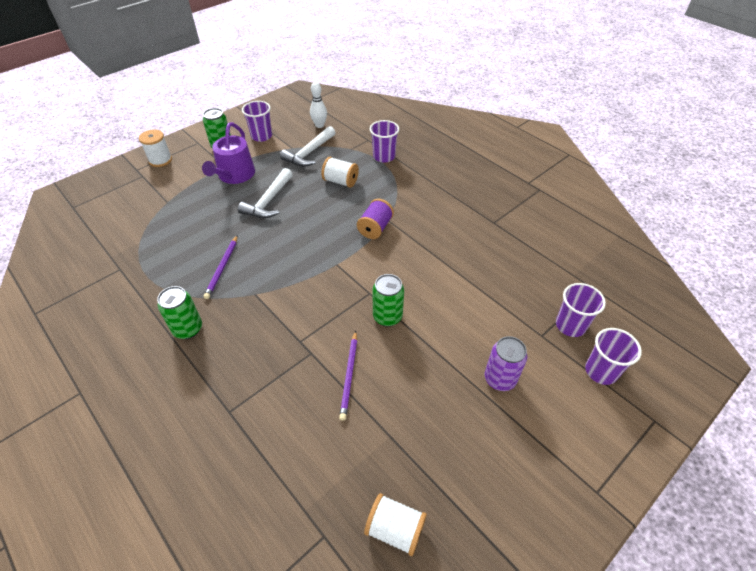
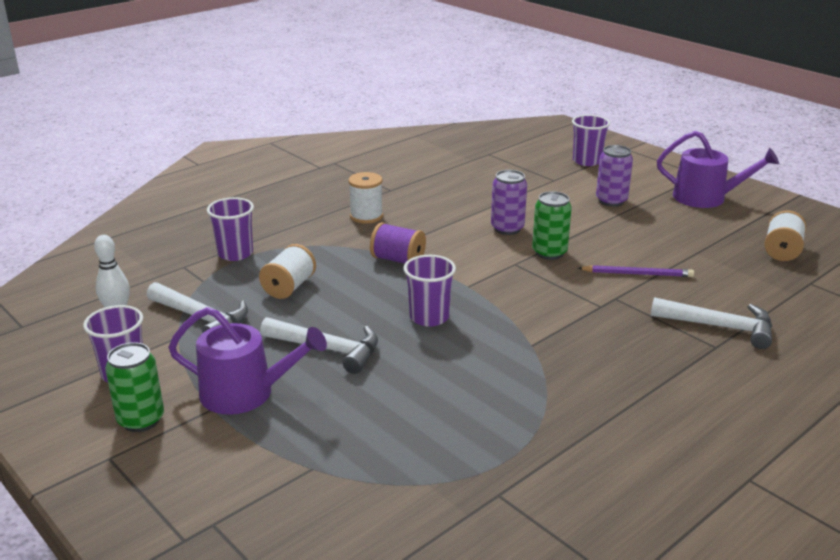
camera: 90 degrees left, 20 degrees down
white spool [139,129,172,167] -> white spool moved to [348,172,383,224]
green can [157,286,202,339] -> none
purple pencil [204,235,238,299] -> none
purple cup [556,283,606,337] -> purple cup moved to [403,255,456,327]
none -> purple can [491,170,527,235]
none -> white hammer [651,297,772,349]
none -> purple watering can [657,131,779,208]

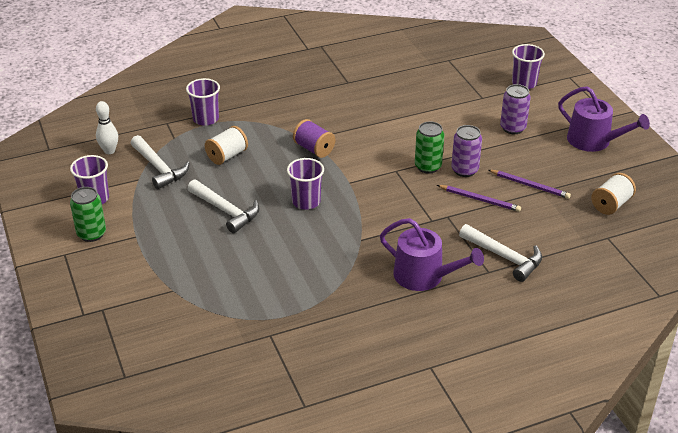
camera: 20 degrees right, 10 degrees up
purple watering can [168,307,327,415] -> purple watering can moved to [380,218,484,291]
white spool [348,172,383,224] -> none
purple can [491,170,527,235] -> purple can moved to [451,125,482,177]
none -> purple pencil [489,170,571,199]

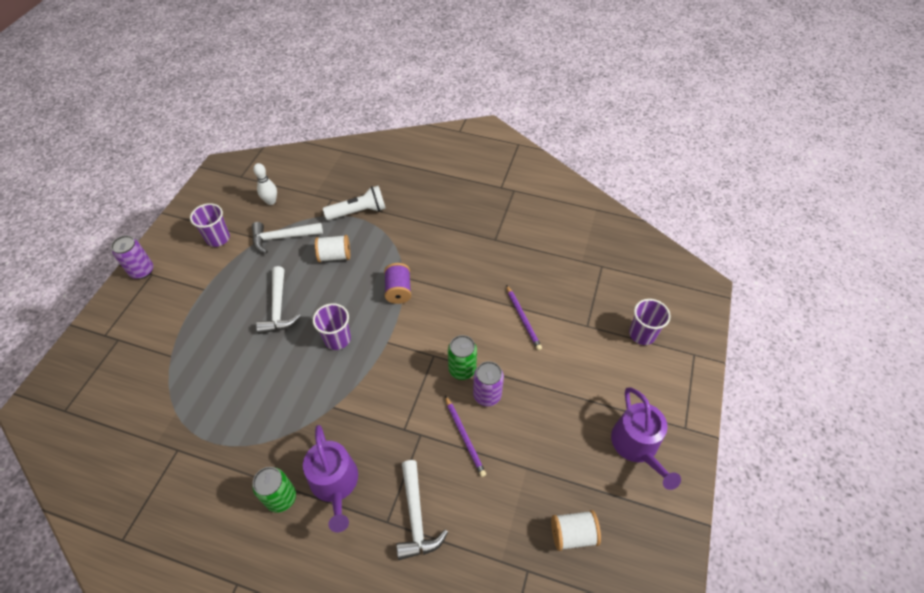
camera: 40 degrees right, 15 degrees up
green can [70,187,106,242] -> green can moved to [252,467,296,513]
white hammer [131,135,190,189] -> white hammer turned 75 degrees clockwise [252,222,323,254]
purple cup [186,78,220,126] -> white flashlight [323,185,386,220]
purple pencil [489,170,571,199] -> purple pencil moved to [506,285,542,350]
purple can [500,84,531,134] -> purple can moved to [111,235,153,279]

